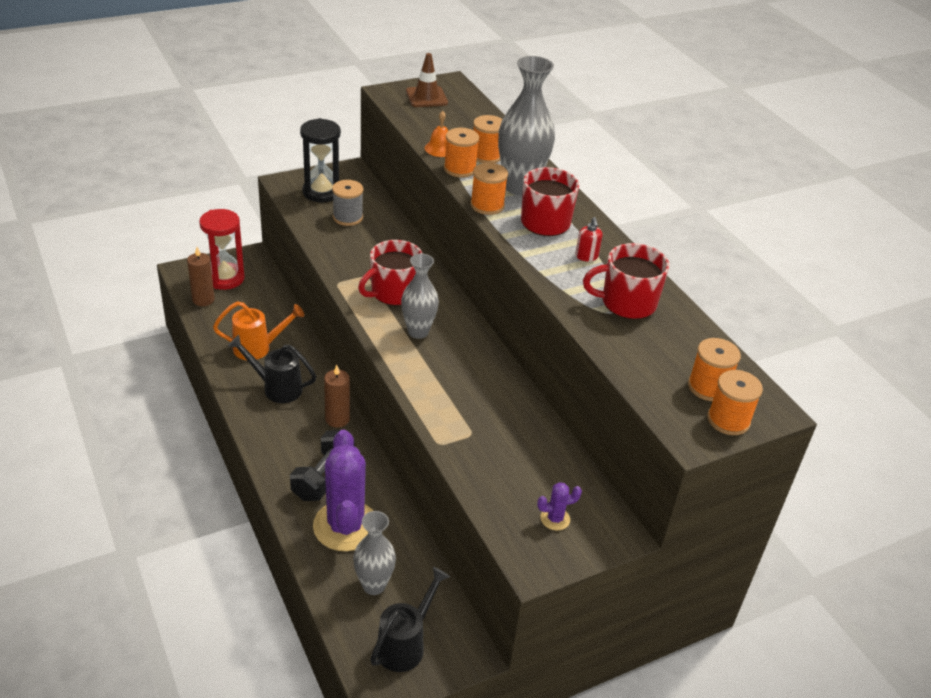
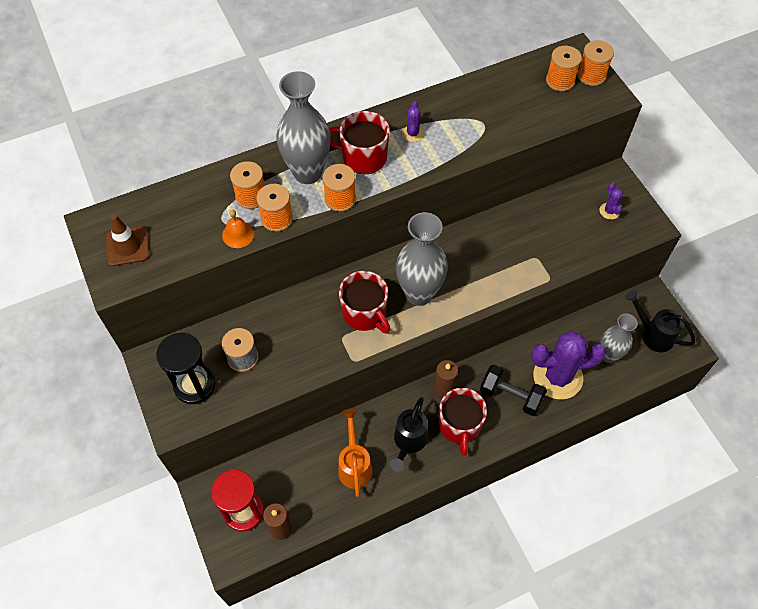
camera: 85 degrees left, 20 degrees up
grey vase [401,254,439,339] -> grey vase [396,212,448,306], size x1.55
red soap dispenser [575,217,603,261] -> purple cactus [402,101,424,142]
red mug [583,243,669,319] -> red mug moved to [439,388,487,456]

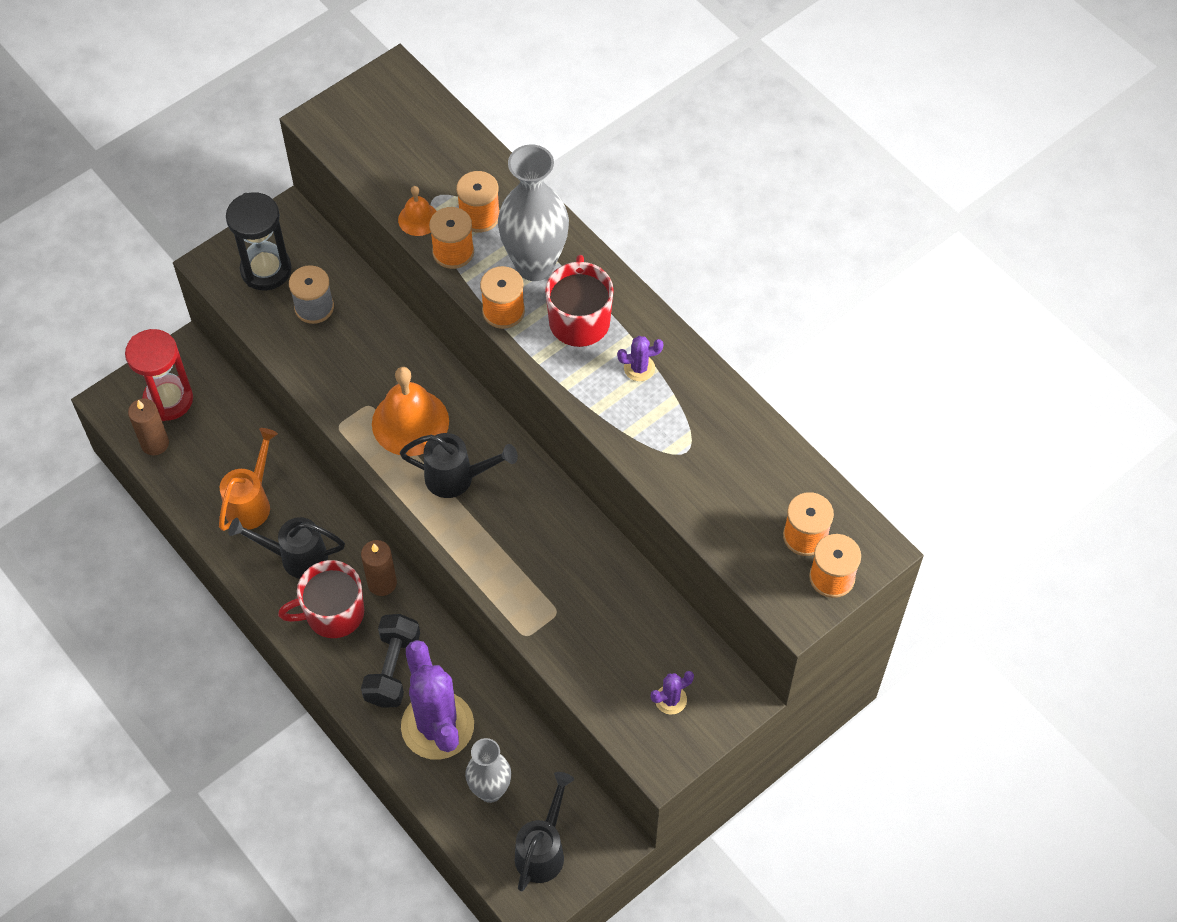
camera: 75 degrees right, 0 degrees up
brown traffic cone [106,215,150,266] -> none
orange watering can [338,409,373,497] -> orange watering can turned 45 degrees counterclockwise [219,428,278,531]
red mug [339,271,391,334] -> orange bell [372,367,449,456]
grey vase [396,212,448,306] -> black watering can [400,433,518,498]

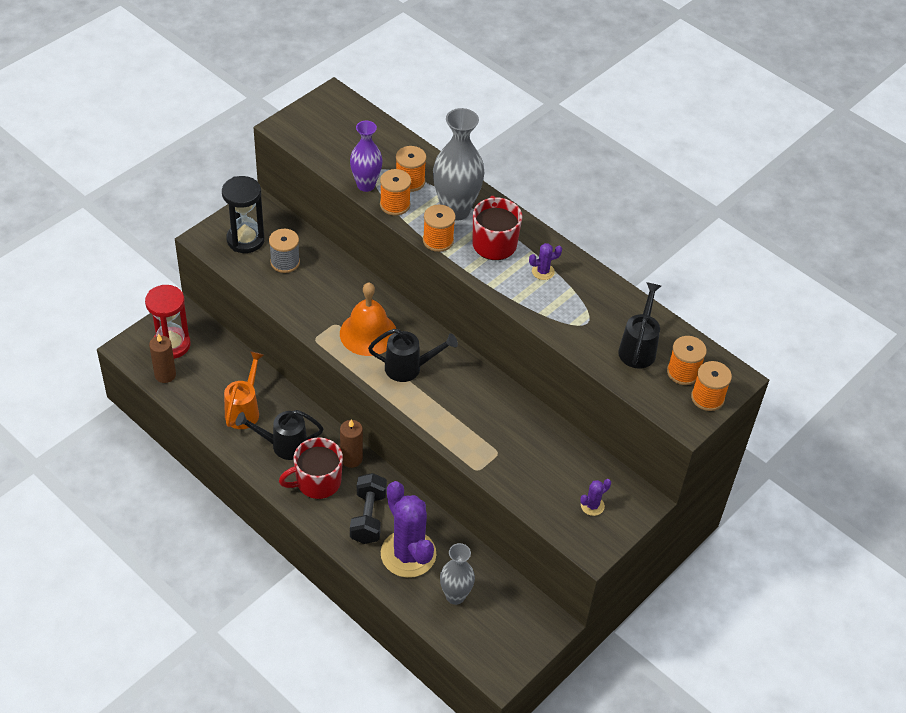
camera: 10 degrees left, 10 degrees down
orange bell [398,186,437,236] -> purple vase [350,121,383,192]
black watering can [515,772,574,892] -> black watering can moved to [618,282,661,369]

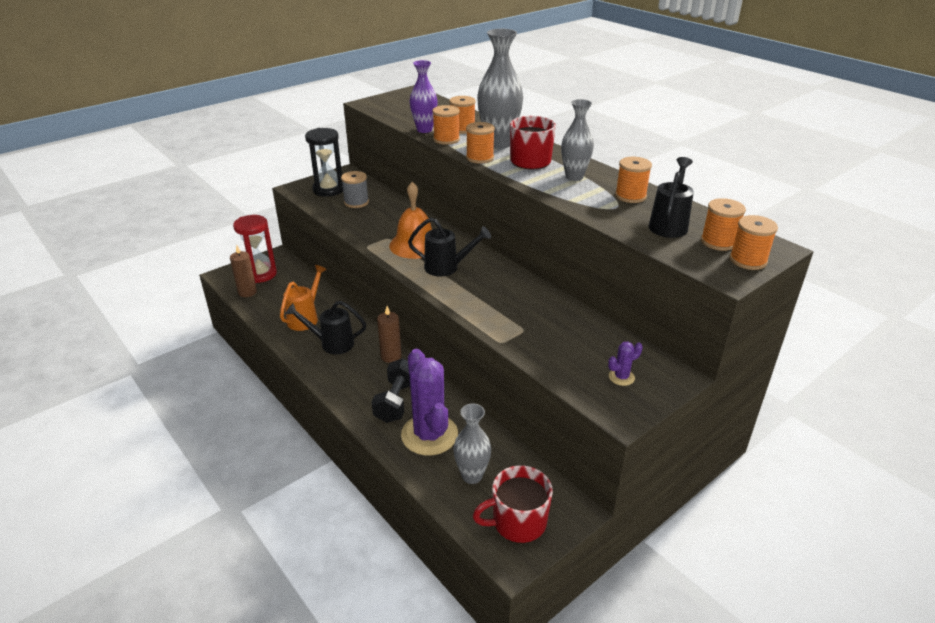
camera: 10 degrees right, 15 degrees down
red mug [279,438,343,499] -> red mug moved to [473,465,553,543]
purple cactus [529,243,562,280] -> grey vase [561,99,594,181]
none -> orange spool [615,157,652,203]

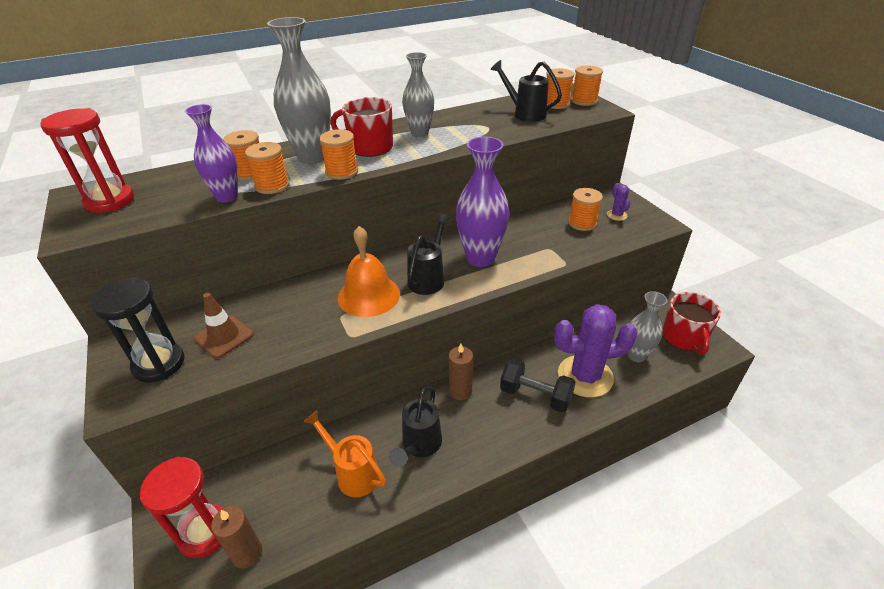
camera: 75 degrees left, 5 degrees up
grey spool [341,171,369,208] -> brown traffic cone [194,293,254,359]
orange spool [615,157,652,203] -> orange spool moved to [568,188,603,231]
none -> red hourglass [40,108,134,213]
none -> purple vase [456,137,510,267]

